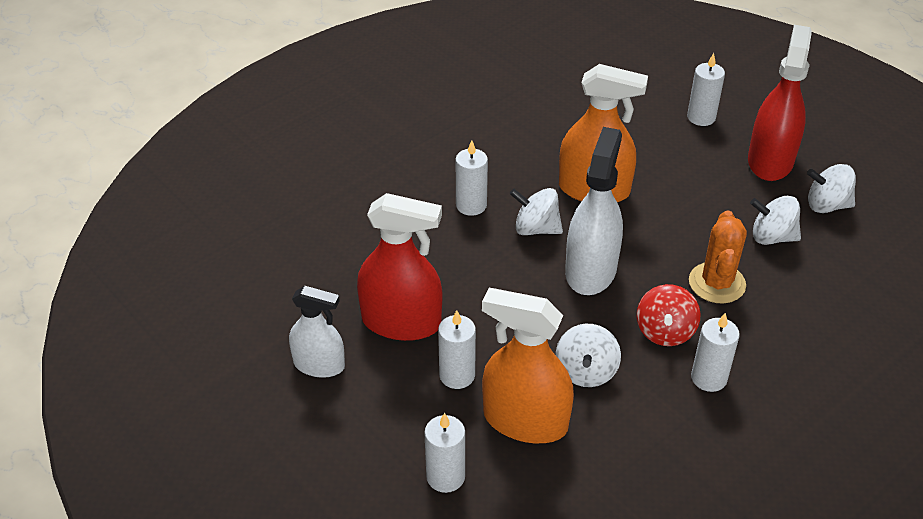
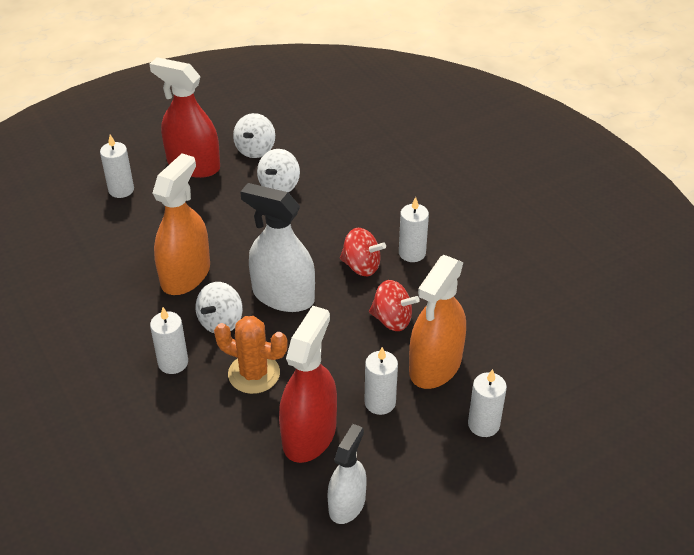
camera: 80 degrees left, 0 degrees up
white spinning top [556,324,621,387] -> red spinning top [369,280,420,331]
orange cactus [689,210,747,303] -> orange cactus moved to [214,316,288,394]

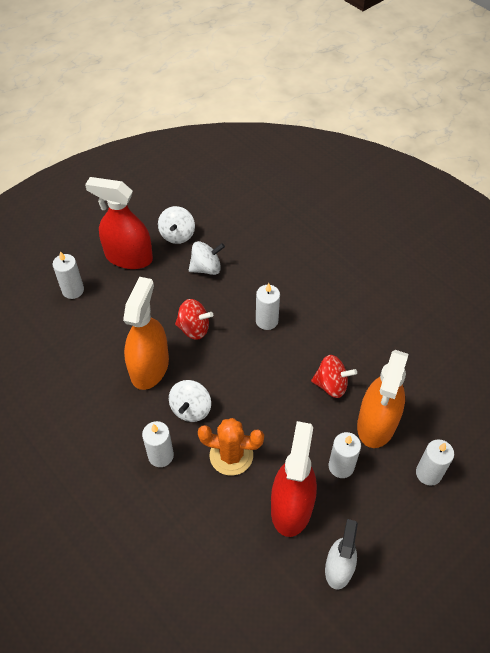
camera: 10 degrees left, 10 degrees up
white spray bottle [240,183,315,312] -> none
white spinning top [257,149,300,192] -> white spinning top turned 120 degrees counterclockwise [189,241,225,275]
red spinning top [340,228,386,276] -> red spinning top moved to [175,299,213,340]
white candle [399,197,429,262] -> white candle moved to [256,283,280,330]

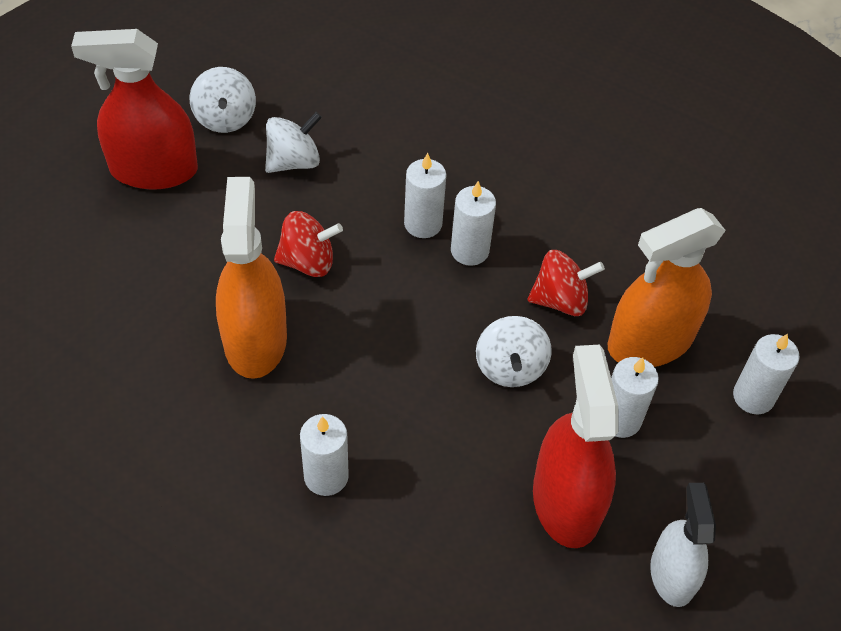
camera: 20 degrees left, 0 degrees up
white candle [53,251,84,299] -> white candle moved to [451,181,496,266]
white spinning top [169,380,211,422] -> white spinning top moved to [476,316,552,387]
orange cactus [198,418,264,476] -> none
orange spray bottle [357,350,408,448] -> orange spray bottle turned 60 degrees clockwise [608,208,726,367]

